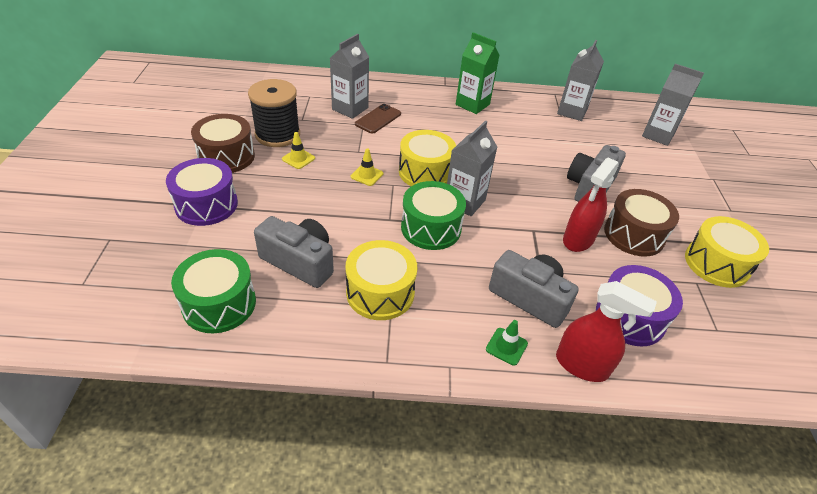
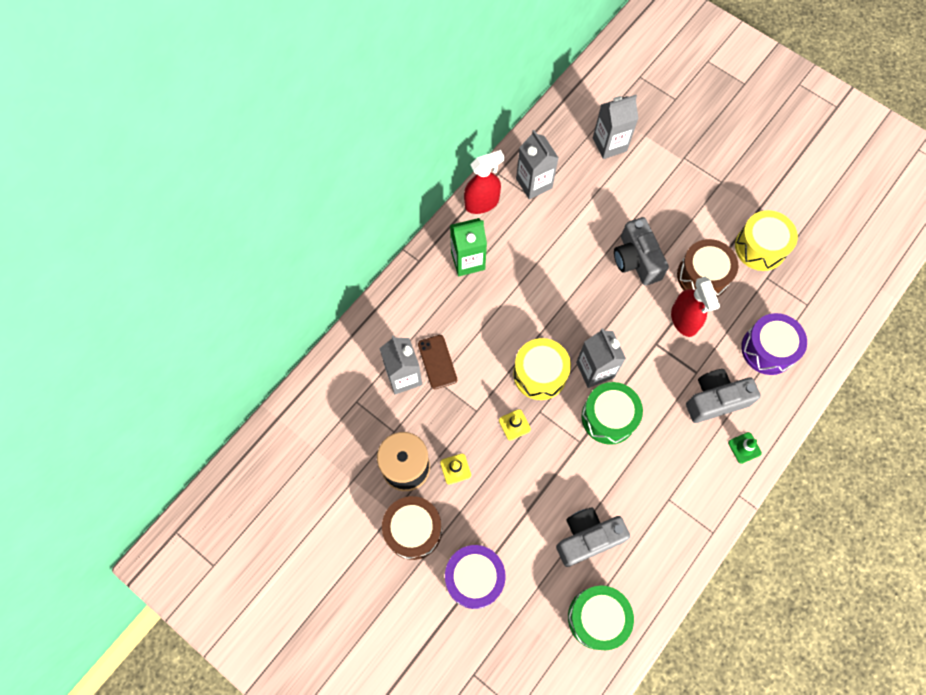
camera: 50 degrees left, 25 degrees up
yellow drum [346,240,418,320] -> none
red spray bottle [556,281,657,382] -> red spray bottle moved to [464,150,505,214]

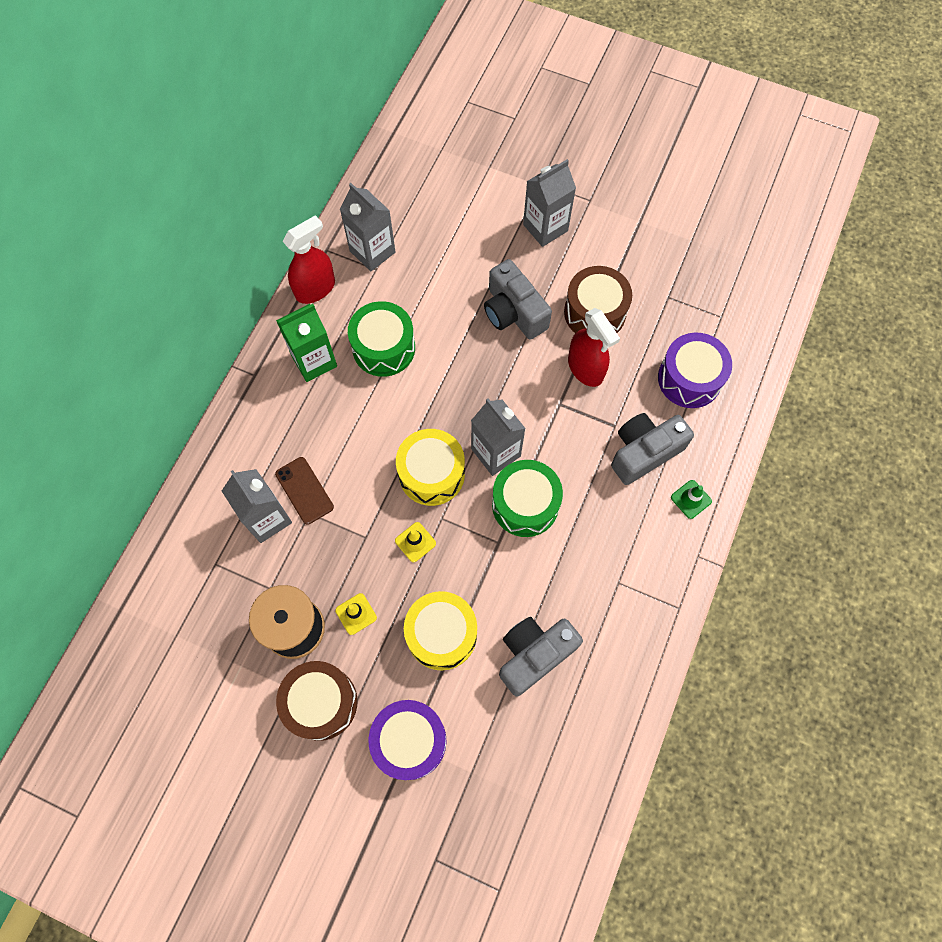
camera: 15 degrees left, 0 degrees up
green drum [568,586,634,650] -> green drum moved to [348,301,415,377]
grey carton [593,95,638,159] -> grey carton moved to [523,159,576,247]
yellow drum [735,210,798,271] -> yellow drum moved to [404,591,477,670]

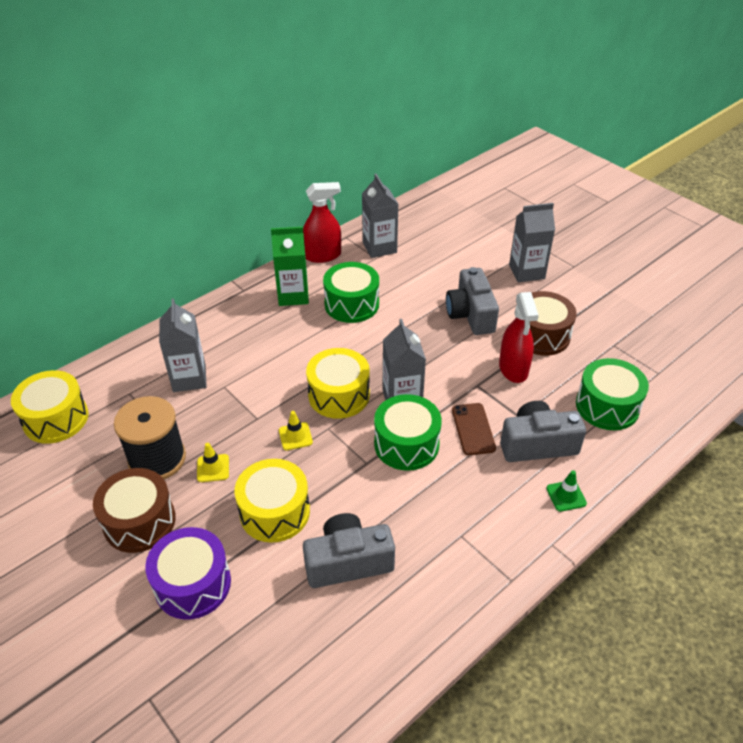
camera: 25 degrees right, 25 degrees down
brown phone [275,457,334,525] -> brown phone moved to [452,403,496,455]
purple drum [658,333,732,408] -> green drum [576,358,649,430]
none -> yellow drum [11,370,89,444]

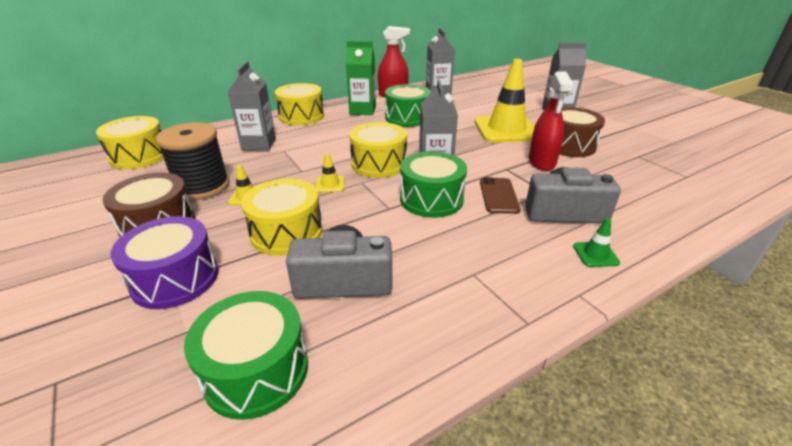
camera: 10 degrees right, 10 degrees down
grey camera [446,267,499,335] -> yellow traffic cone [475,59,534,142]
green drum [576,358,649,430] -> green drum moved to [184,291,308,420]
none -> yellow drum [275,83,324,125]

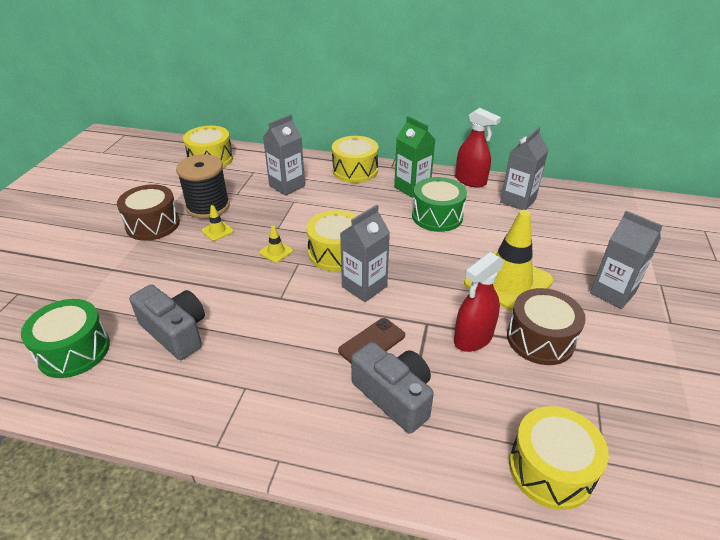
camera: 45 degrees right, 5 degrees up
purple drum [110,216,218,309] -> none
yellow drum [241,179,323,256] -> yellow drum moved to [509,406,609,510]
green drum [400,151,467,218] -> none
green traffic cone [573,218,620,267] -> none

